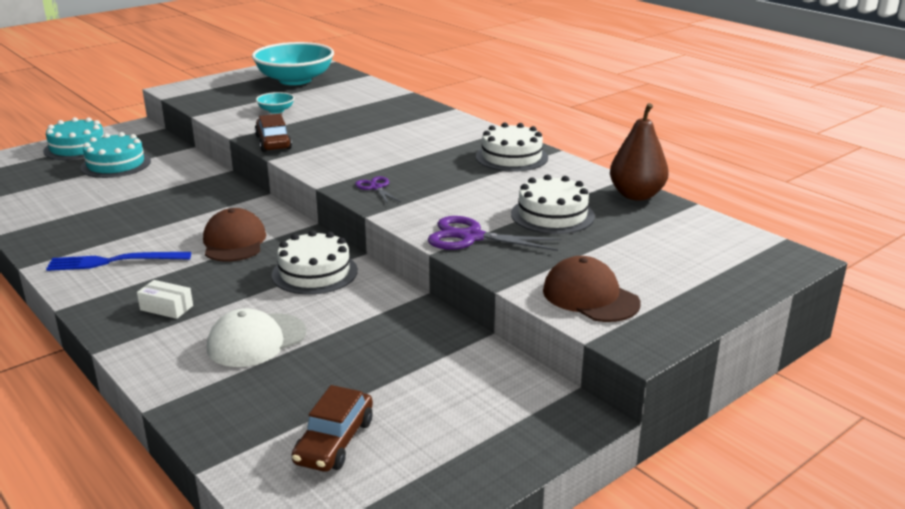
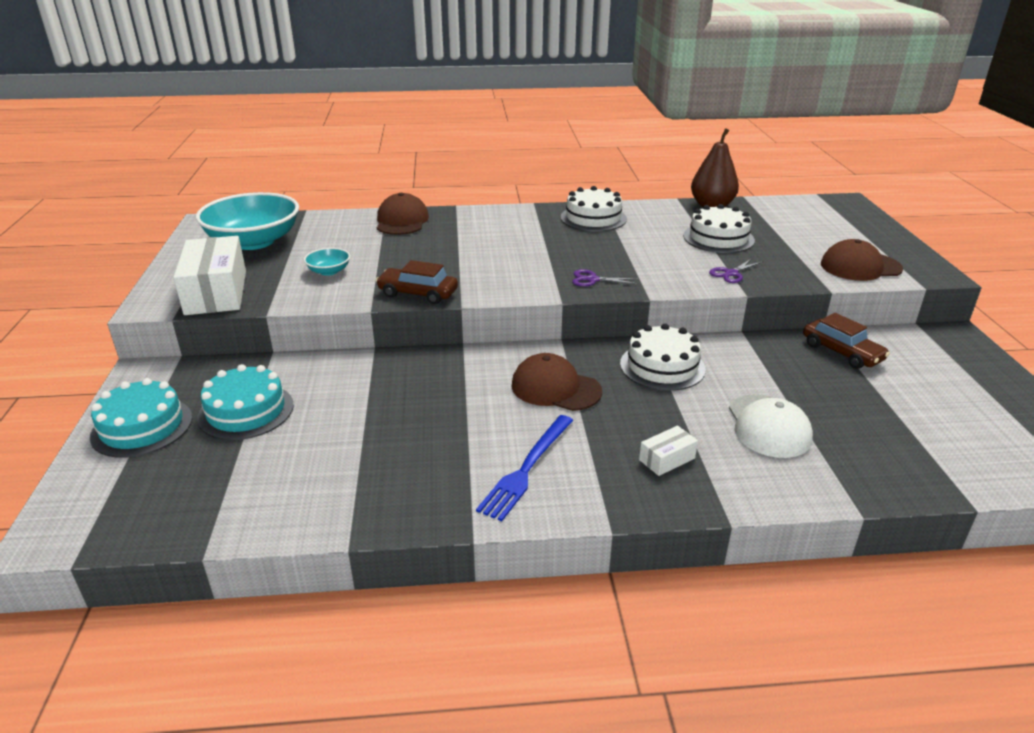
camera: 55 degrees left, 5 degrees up
brown car [292,385,373,472] -> brown car moved to [803,313,890,369]
purple scissors [428,216,562,251] -> purple scissors [709,258,762,283], size x0.57
none -> white box [173,236,246,315]
none -> brown cap [377,193,429,235]

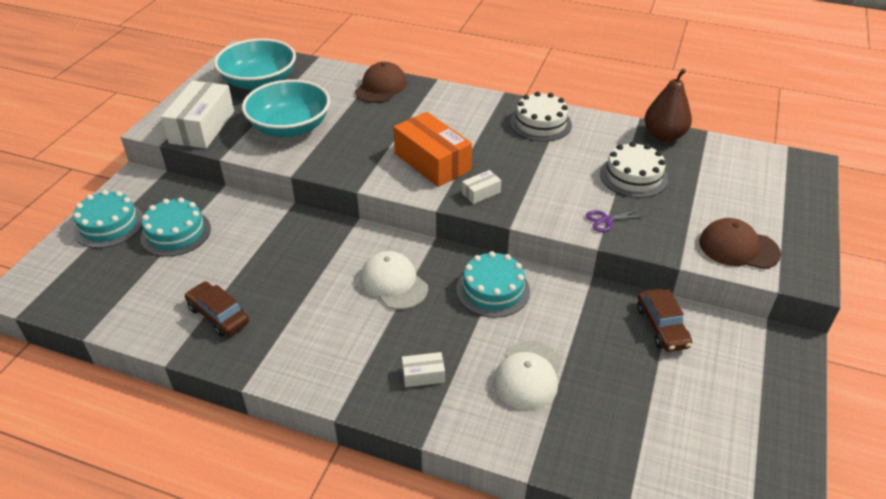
camera: 25 degrees right, 10 degrees up
turquoise bowl [304,248,350,276] -> turquoise bowl [242,80,330,137], size x2.32
brown car [376,260,458,304] -> brown car moved to [185,281,249,337]
blue fork [476,415,573,521] -> none
brown cap [512,353,602,411] -> white cap [360,251,428,310]
purple scissors [572,269,638,287] -> white box [462,170,501,204]
white cake [620,324,706,391] -> turquoise cake [457,251,530,318]
none -> orange box [393,112,472,187]

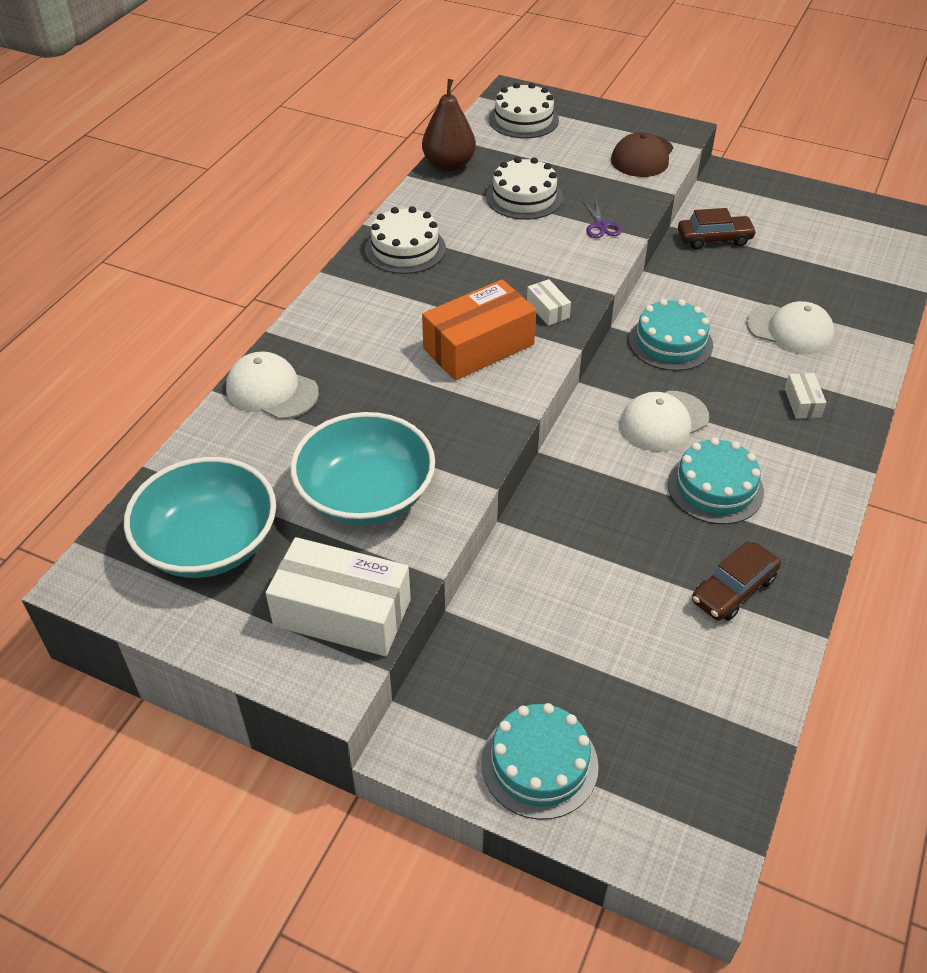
camera: 85 degrees left, 5 degrees up
turquoise cake [140,197,211,257] -> turquoise cake moved to [668,437,764,524]
brown cap [355,62,407,103] -> white cap [226,351,319,419]
none -> white cake [489,83,559,138]

